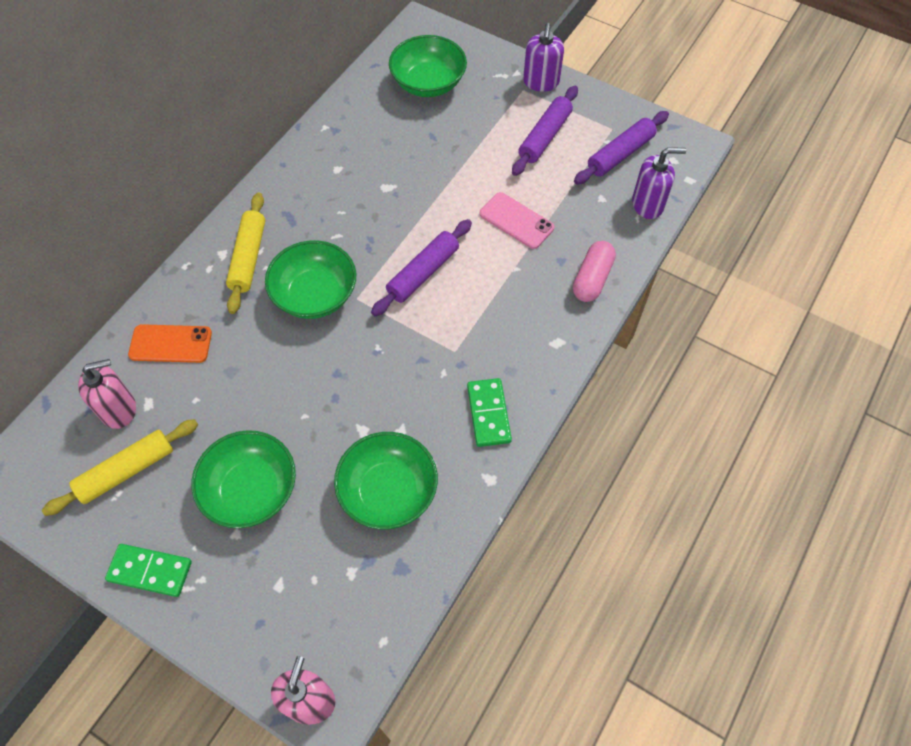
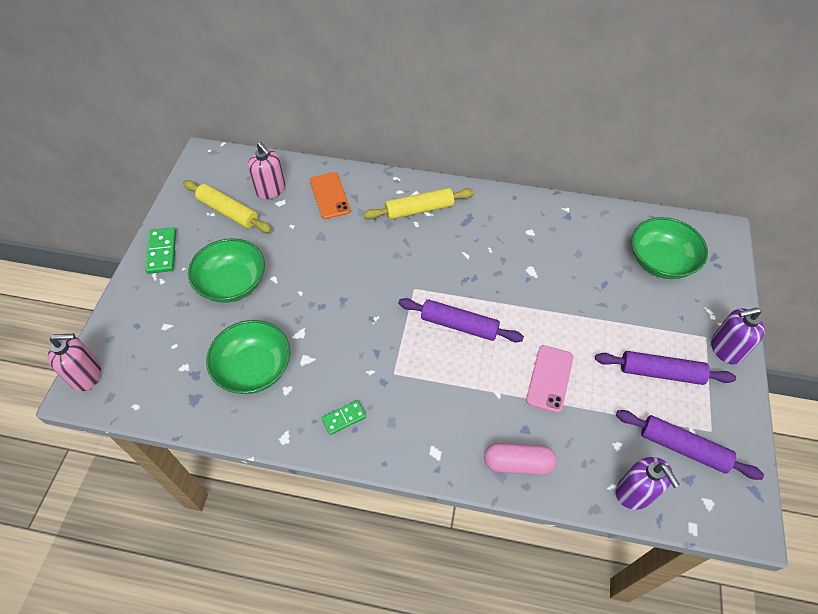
camera: 70 degrees right, 5 degrees down
green bowl [265,240,356,319] -> none
green domino [467,378,512,447] -> green domino [322,400,366,435], size x0.66

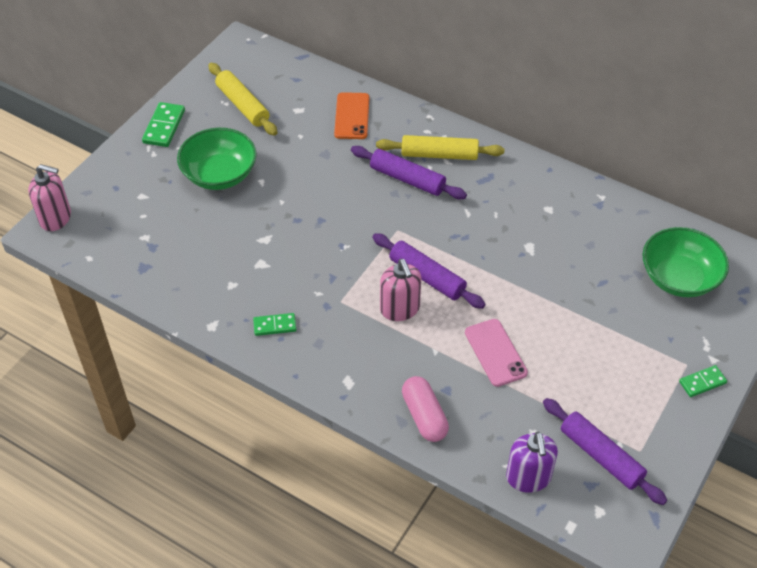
camera: 20 degrees right, 5 degrees down
green bowl [206,320,290,394] -> none
pink soap dispenser [248,142,286,200] -> pink soap dispenser moved to [380,259,421,321]
pink capsule [484,443,557,475] -> pink capsule turned 45 degrees clockwise [402,376,449,442]
pink phone [526,345,573,413] -> pink phone turned 60 degrees counterclockwise [465,319,528,387]
purple rolling pin [595,351,736,385] -> purple rolling pin moved to [351,146,467,199]
purple soap dispenser [711,307,765,364] -> green domino [679,365,727,397]

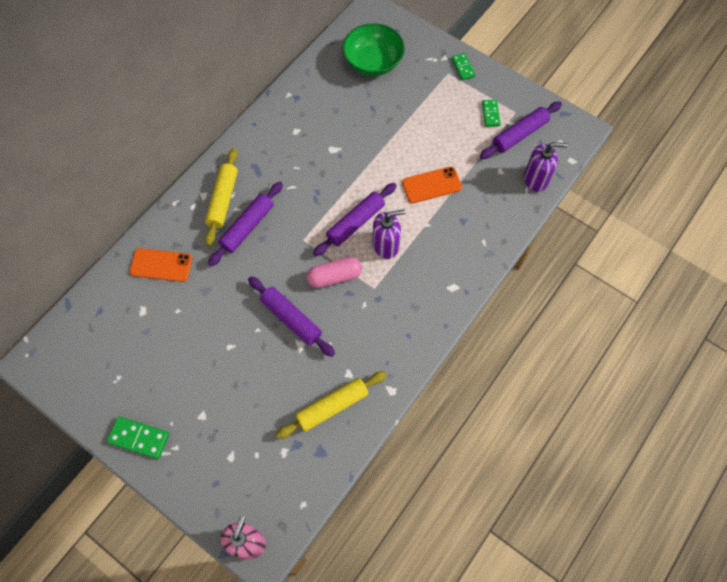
camera: 85 degrees left, 15 degrees up
green bowl [177,128,257,190] -> none
yellow rolling pin [208,63,277,136] -> yellow rolling pin moved to [276,371,387,439]
green domino [253,313,296,336] -> green domino moved to [482,100,500,127]
pink soap dispenser [380,259,421,321] -> purple soap dispenser [373,209,405,259]
pink capsule [402,376,449,442] -> pink capsule moved to [307,257,362,288]
pink phone [465,319,528,387] -> orange phone [402,167,462,203]
none -> purple rolling pin [248,277,335,357]

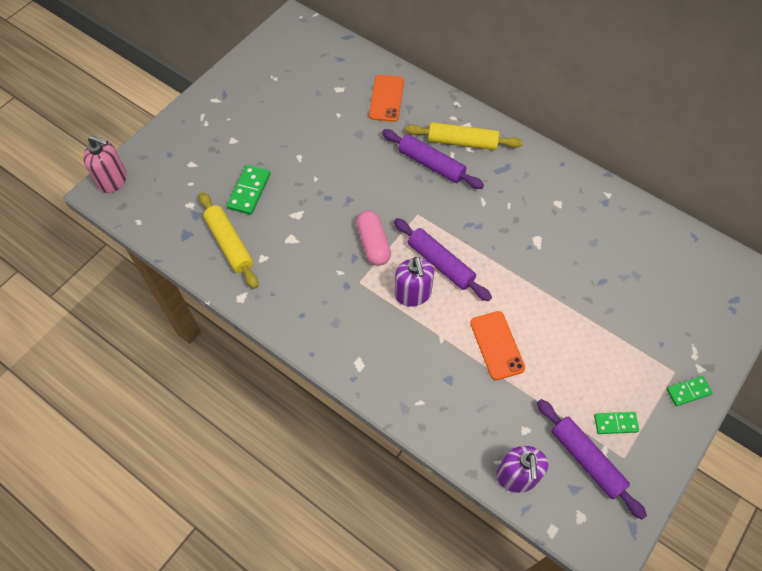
camera: 90 degrees right, 5 degrees down
green domino [107,417,169,459] -> green domino moved to [227,165,271,215]
purple rolling pin [248,277,335,357] -> none
green bowl [343,23,405,76] -> none

